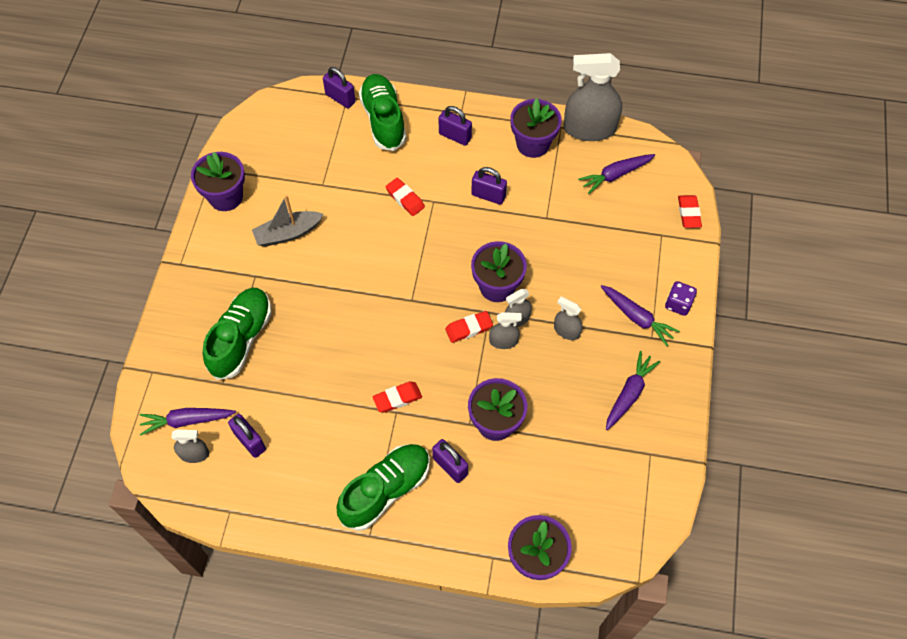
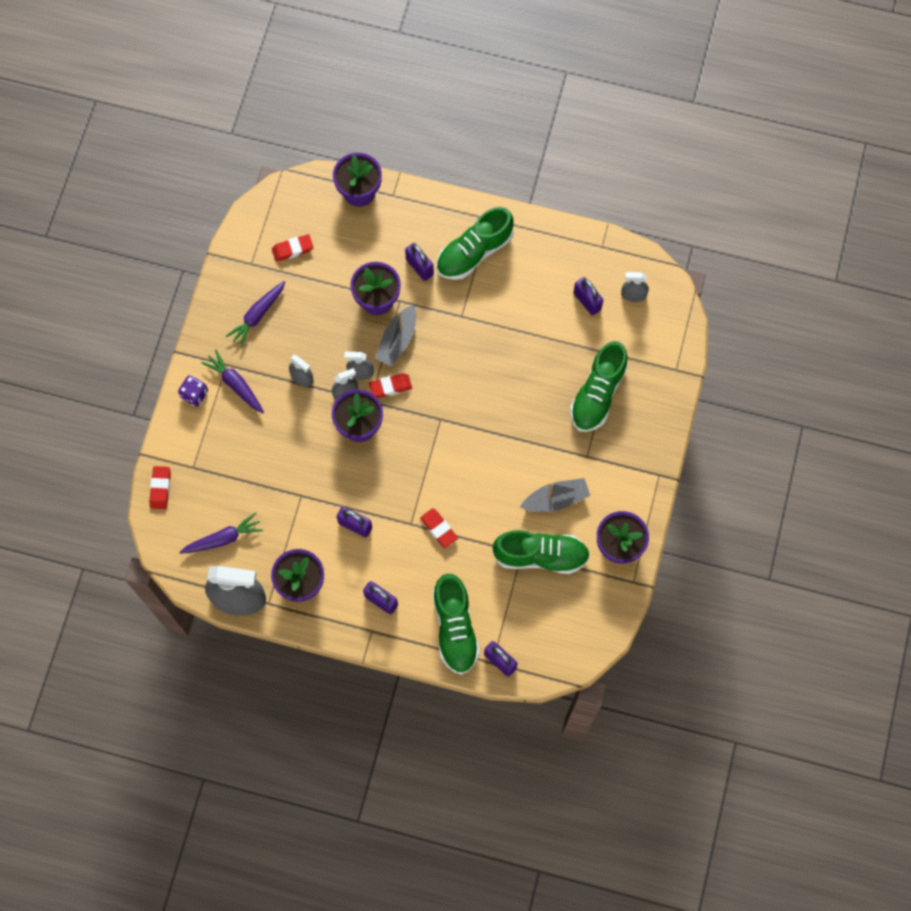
camera: 175 degrees left, 10 degrees up
purple carrot [139,408,236,436] -> none
red eraser [373,382,422,413] -> red eraser moved to [272,234,313,262]
none -> grey boat [375,305,416,366]
none -> green shoe [492,530,590,574]

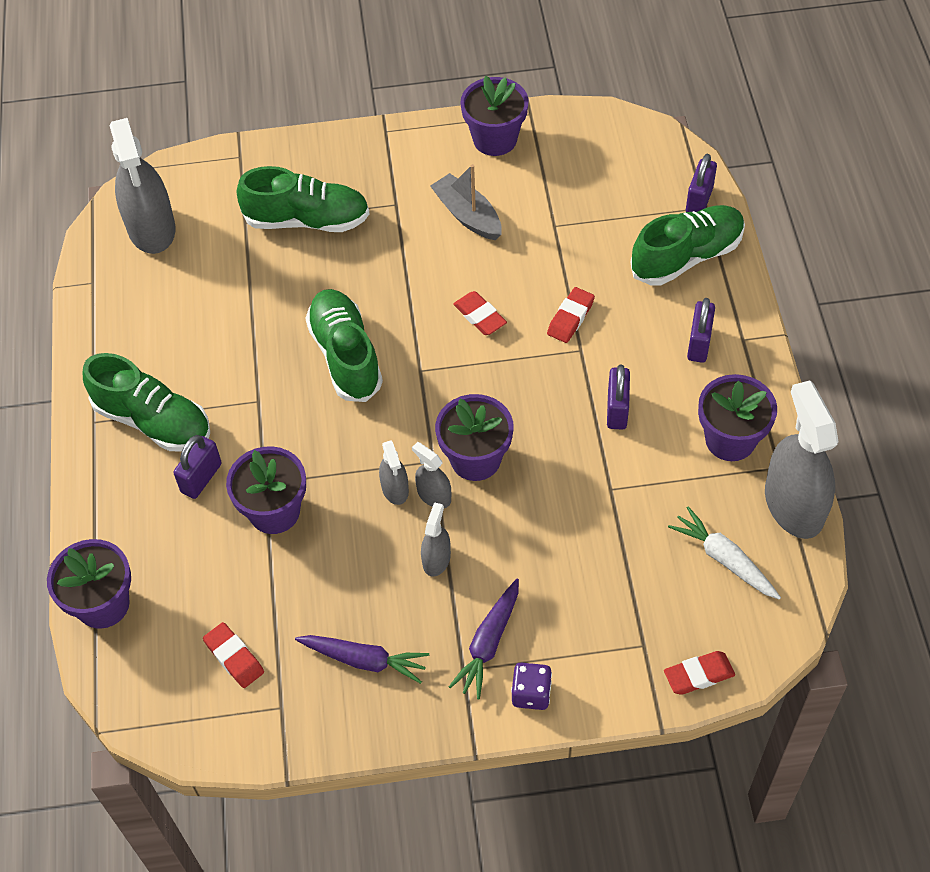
camera: 110 degrees left, 15 degrees down
purple carrot [179,512,263,554] -> white carrot [668,506,781,600]
red eraser [369,373,412,398] -> red eraser moved to [453,291,507,335]
grey boat [375,305,416,366] -> none
green shoe [492,530,590,574] -> green shoe moved to [305,289,383,402]
purple padlock [573,277,603,316] -> none
grey spray bottle [621,272,649,302] -> grey spray bottle [109,118,175,254], size x2.07

